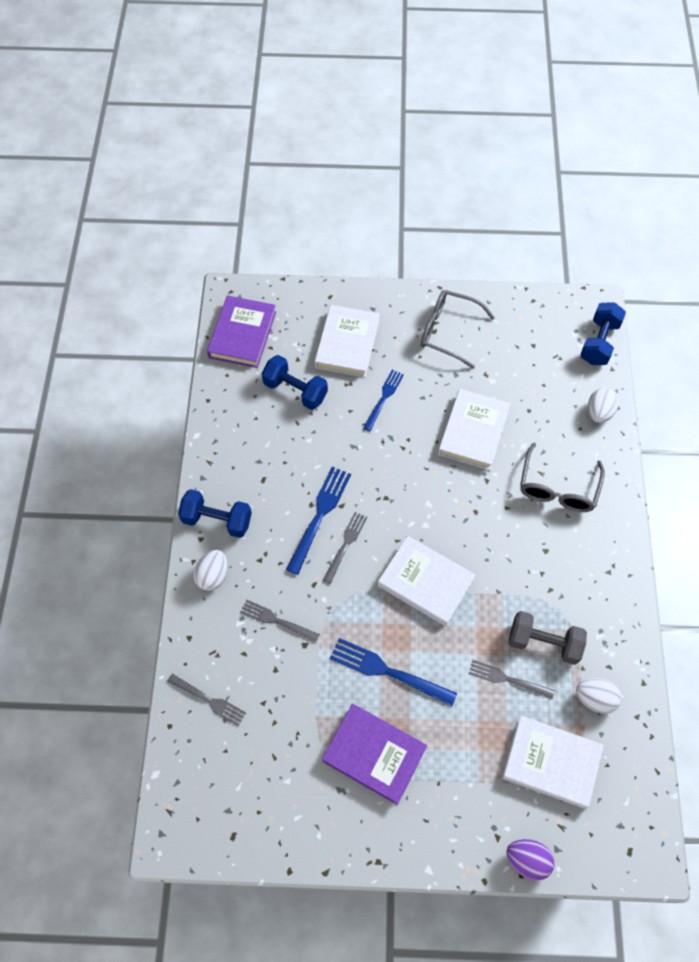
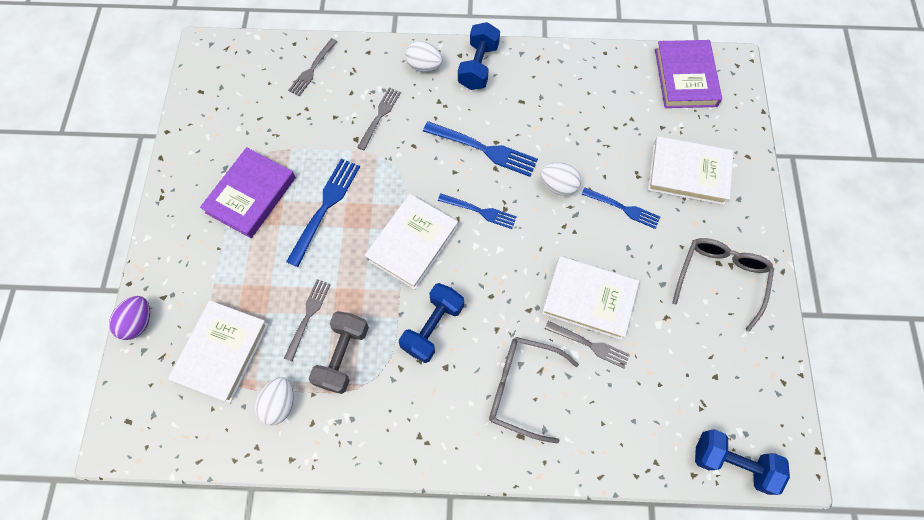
camera: 90 degrees right, 5 degrees up
purple book [207,295,276,368] -> purple book turned 75 degrees clockwise [655,40,722,108]
blue dumbbell [262,355,328,410] -> blue dumbbell moved to [399,283,464,363]
grey fork [323,512,368,584] -> grey fork moved to [545,321,630,369]
white egg [588,388,619,423] -> white egg moved to [540,163,581,196]
none -> blue fork [438,193,517,229]

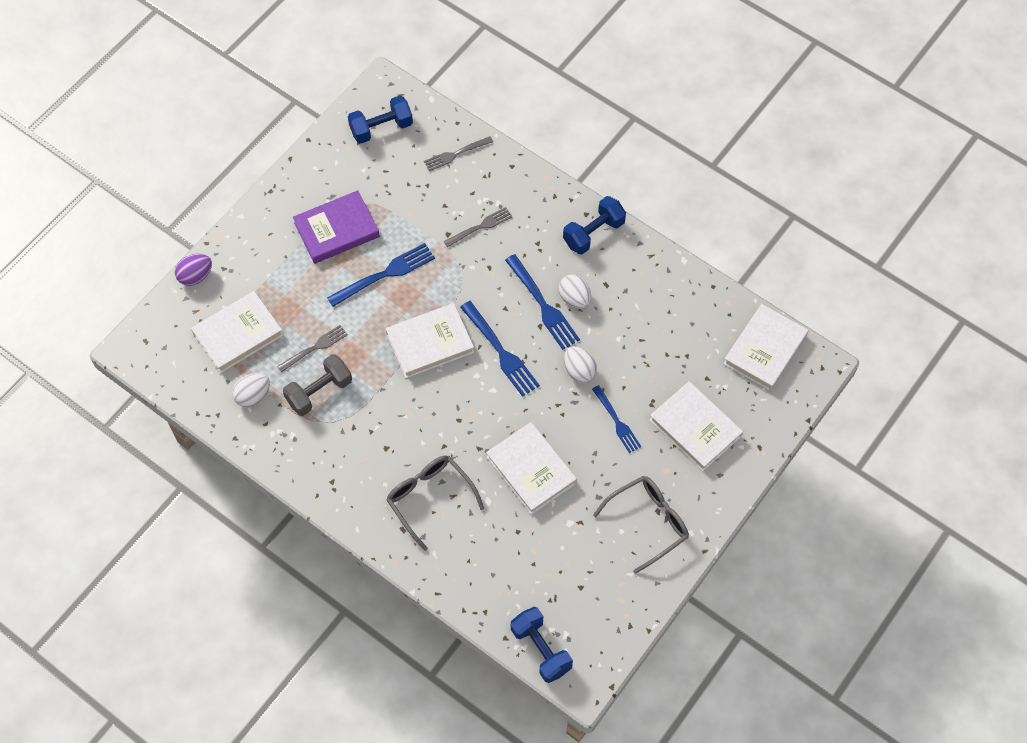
camera: 35 degrees right, 5 degrees down
blue dumbbell [399,283,464,363] -> blue dumbbell moved to [348,95,413,144]
white egg [405,41,443,72] -> white egg moved to [559,274,591,309]
blue fork [438,193,517,229] -> blue fork [460,301,540,397], size x1.53
grey fork [545,321,630,369] -> none
purple book [655,40,722,108] -> white book [723,304,808,391]

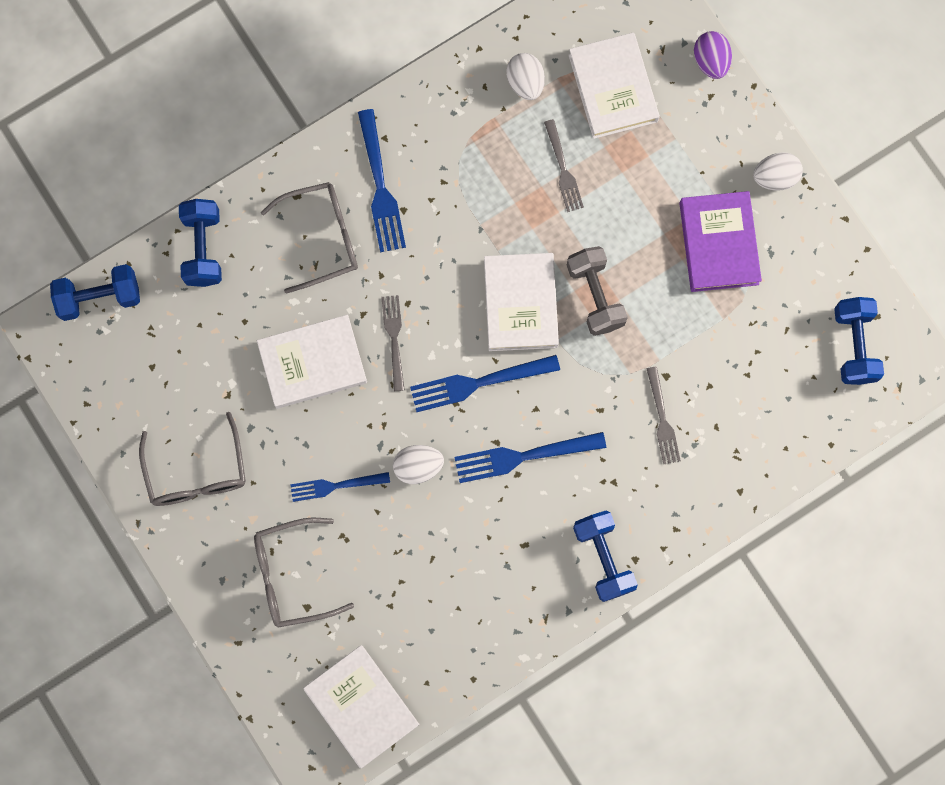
camera: 110 degrees right, 15 degrees up
grey dumbbell [283,354,352,416] -> grey dumbbell moved to [567,246,628,336]
blue fork [327,243,435,307] -> blue fork moved to [358,109,406,252]
grey fork [424,136,493,171] -> grey fork moved to [381,295,405,391]
white egg [559,274,591,309] -> white egg moved to [753,152,803,190]
white book [649,381,743,471] -> grey glasses [254,518,354,628]
none -> blue dumbbell [179,199,222,287]

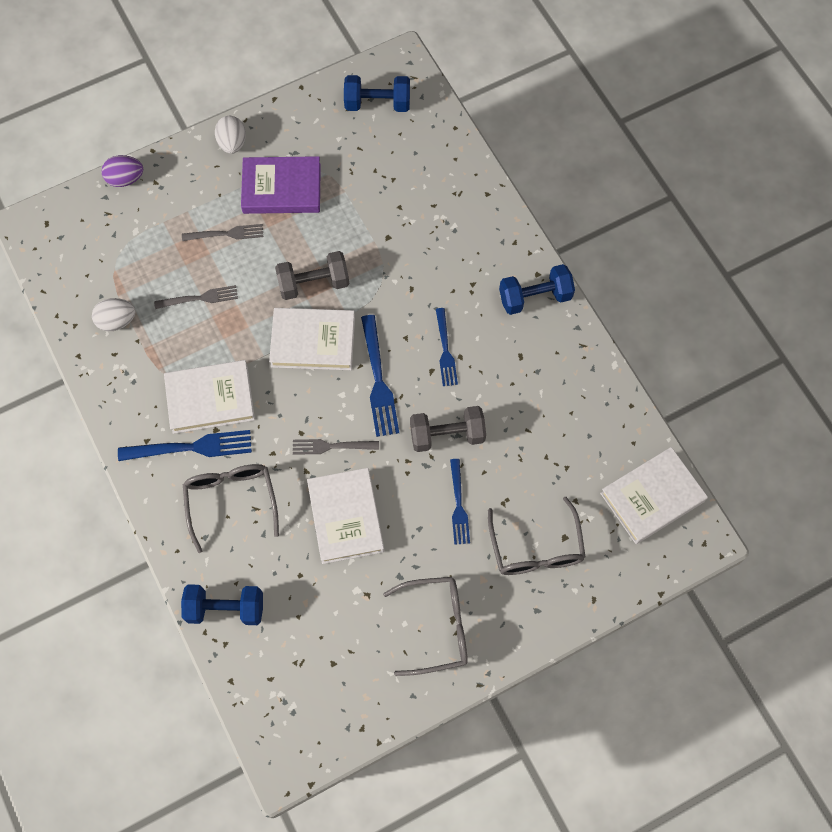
camera: 85 degrees left, 10 degrees down
blue dumbbell [50,264,140,321] -> none
white egg [393,445,444,484] -> grey dumbbell [410,406,486,452]
blue fork [454,432,606,483] -> blue fork [436,308,458,386], size x0.65
white book [569,32,660,139] -> white book moved to [164,360,255,434]
grey fork [646,366,681,465] -> grey fork moved to [182,224,263,241]

